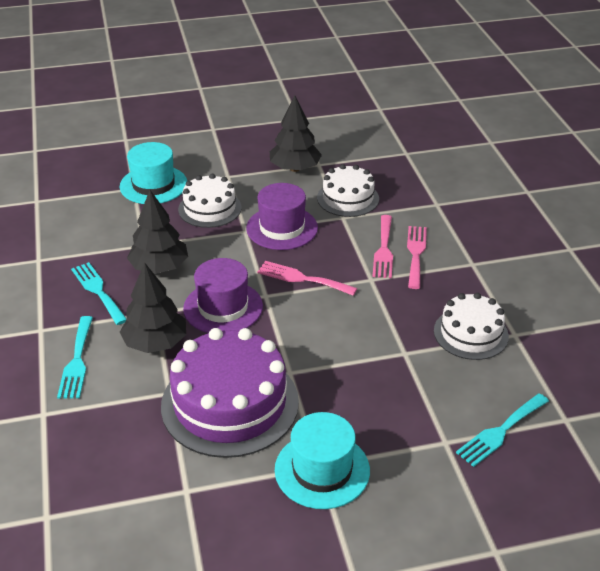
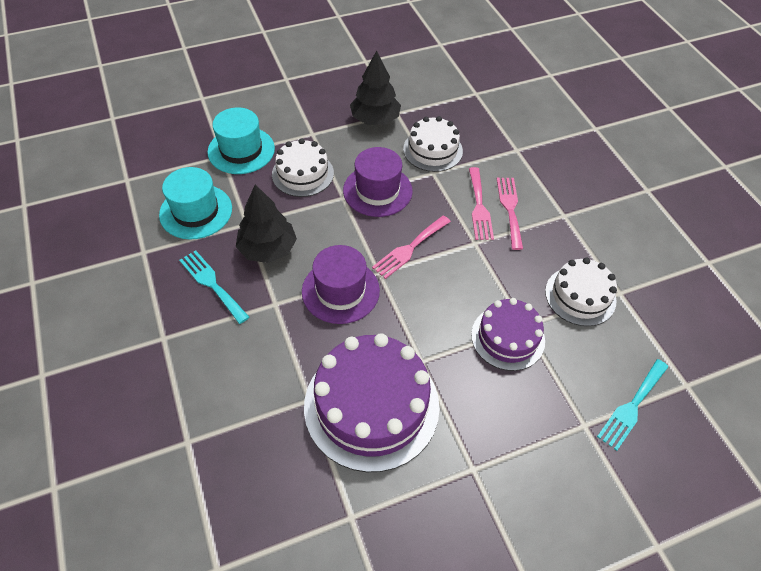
camera: 10 degrees left, 15 degrees up
turquoise fork [57,316,93,399] -> none
black tree [120,263,186,353] -> none
pink fork [257,261,357,296] -> pink fork turned 60 degrees counterclockwise [372,215,451,279]
turquoise hat [275,412,370,509] -> turquoise hat moved to [159,167,232,239]
none -> purple cake [471,298,545,371]

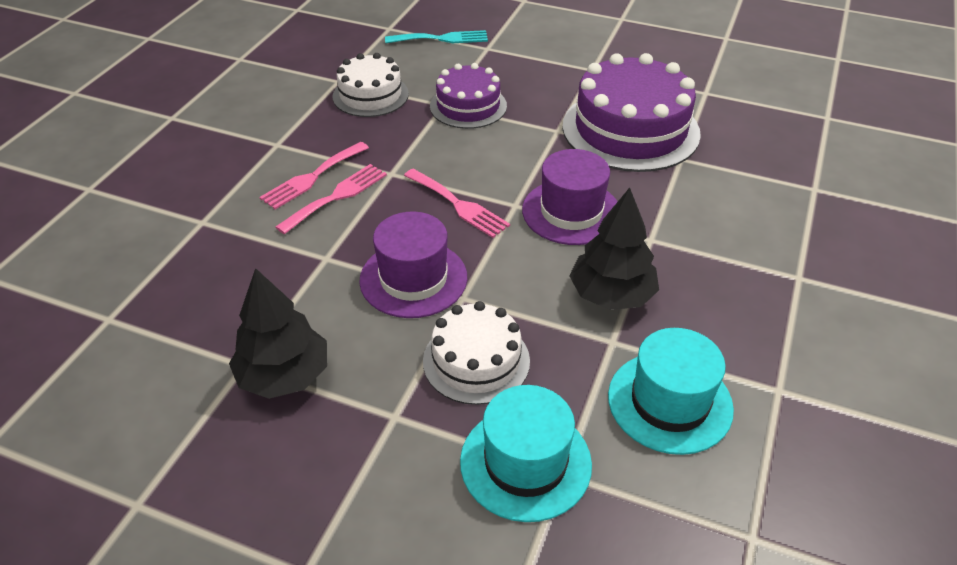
camera: 135 degrees left, 10 degrees down
turquoise fork [179,250,249,324] -> none
pink fork [372,215,451,279] -> pink fork turned 45 degrees clockwise [404,169,510,238]
white cake [403,116,463,172] -> none

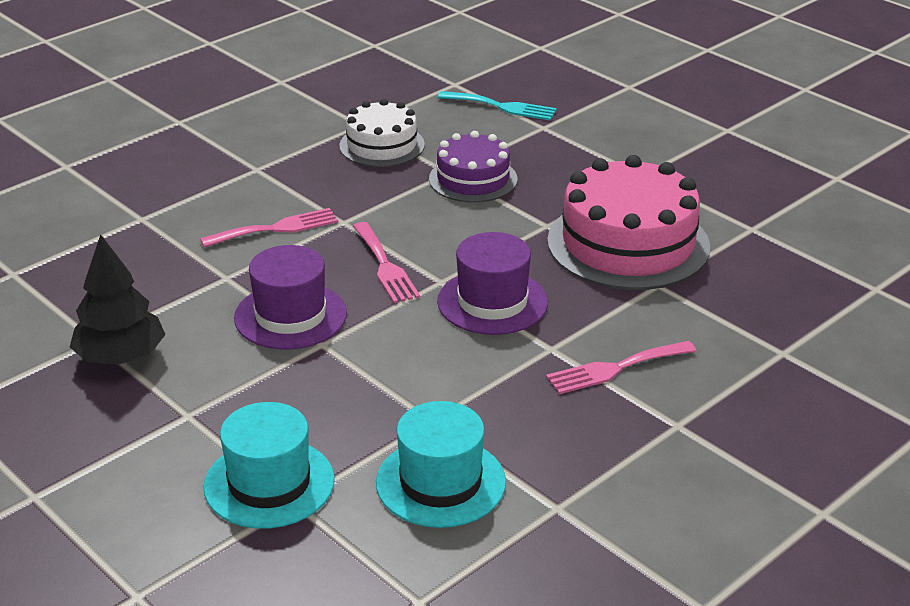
camera: 25 degrees right, 10 degrees down
pink fork [260,142,369,209] -> pink fork moved to [546,341,696,394]
white cake [423,301,530,405] -> none
purple cake [562,53,701,172] -> pink cake [547,155,710,290]
black tree [569,188,659,310] -> none

